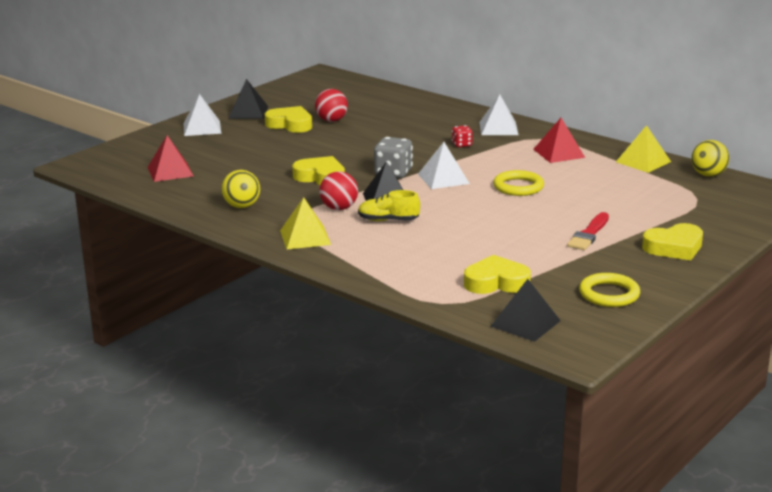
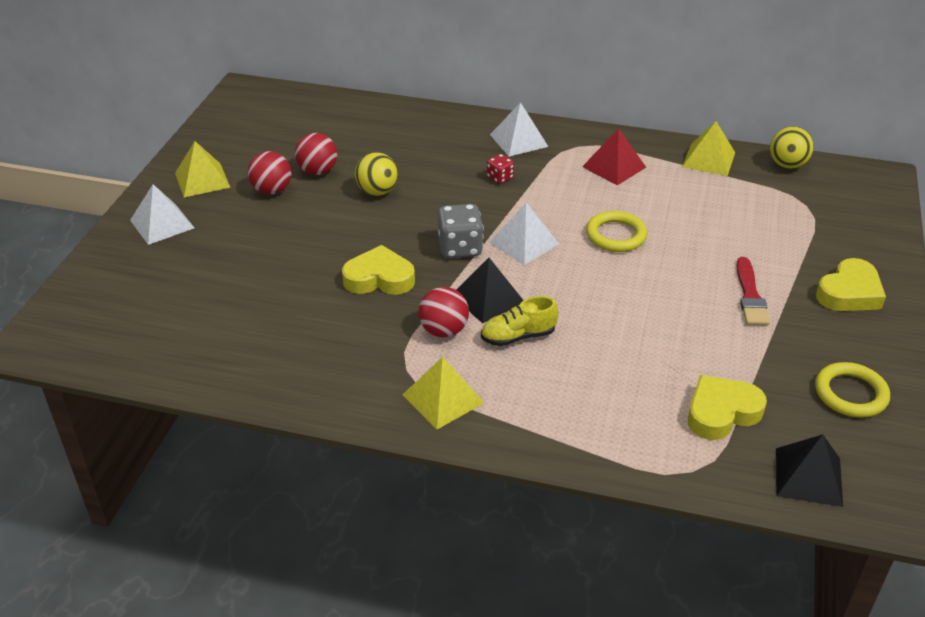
camera: 25 degrees left, 15 degrees up
red pyramid [147,135,194,182] -> none
yellow ball [222,170,260,208] -> yellow ball moved to [355,152,398,196]
black pyramid [228,79,268,119] -> yellow pyramid [175,141,230,198]
yellow heart [265,106,312,133] -> red ball [248,151,291,195]

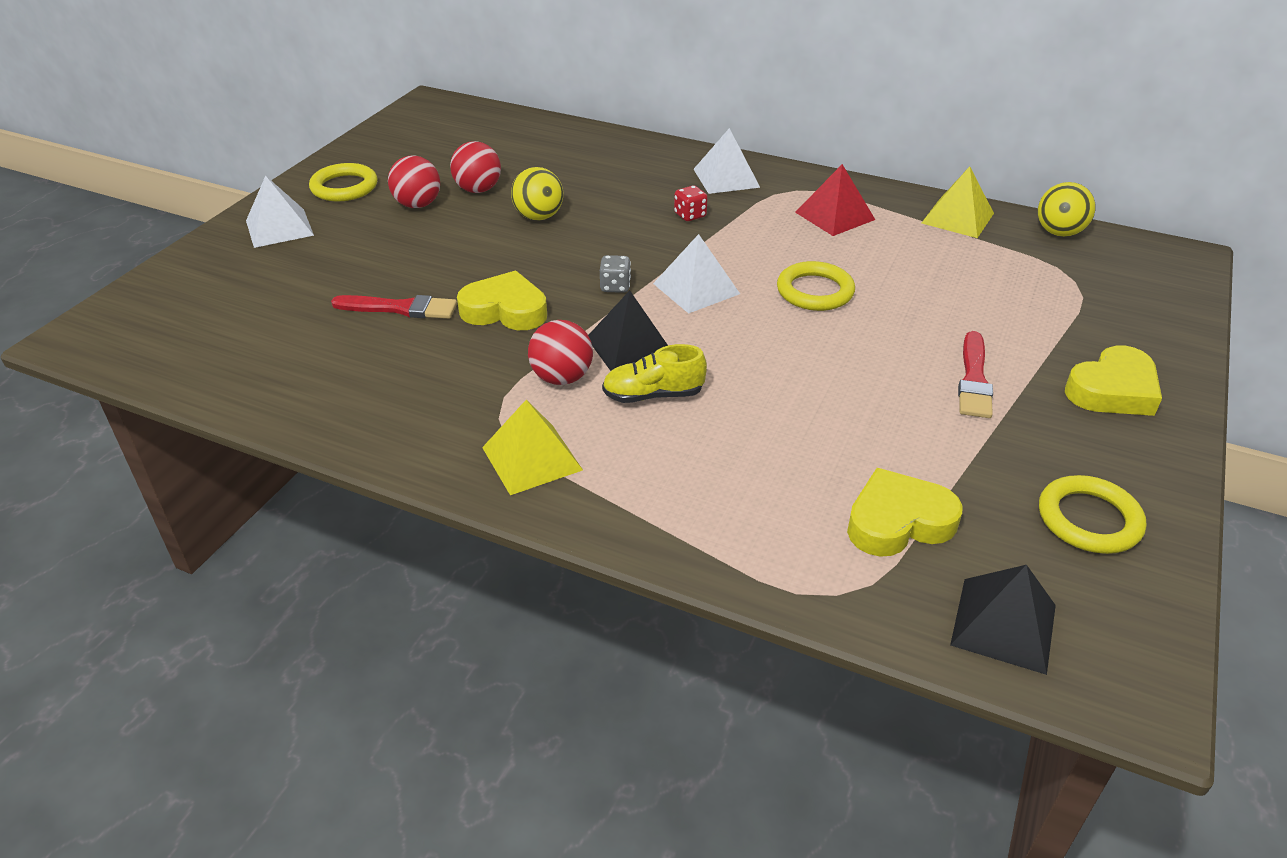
camera: 10 degrees right, 0 degrees up
yellow pyramid [175,141,230,198] -> yellow ring [309,163,377,201]
grey dice [438,204,484,258] -> grey dice [600,255,631,293], size x0.56
none -> red brush [331,295,457,319]

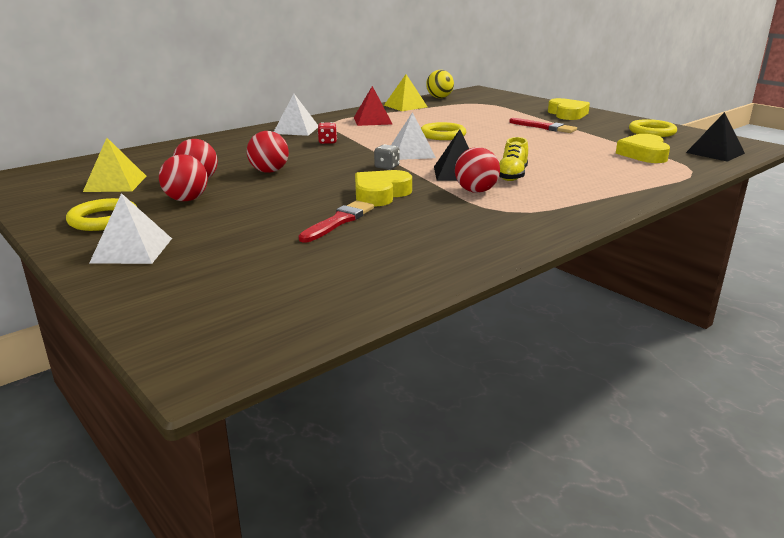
camera: 65 degrees left, 15 degrees down
yellow pyramid [482,400,583,495] -> yellow pyramid moved to [83,138,146,192]
yellow ball [511,167,563,221] -> red ball [247,131,289,173]

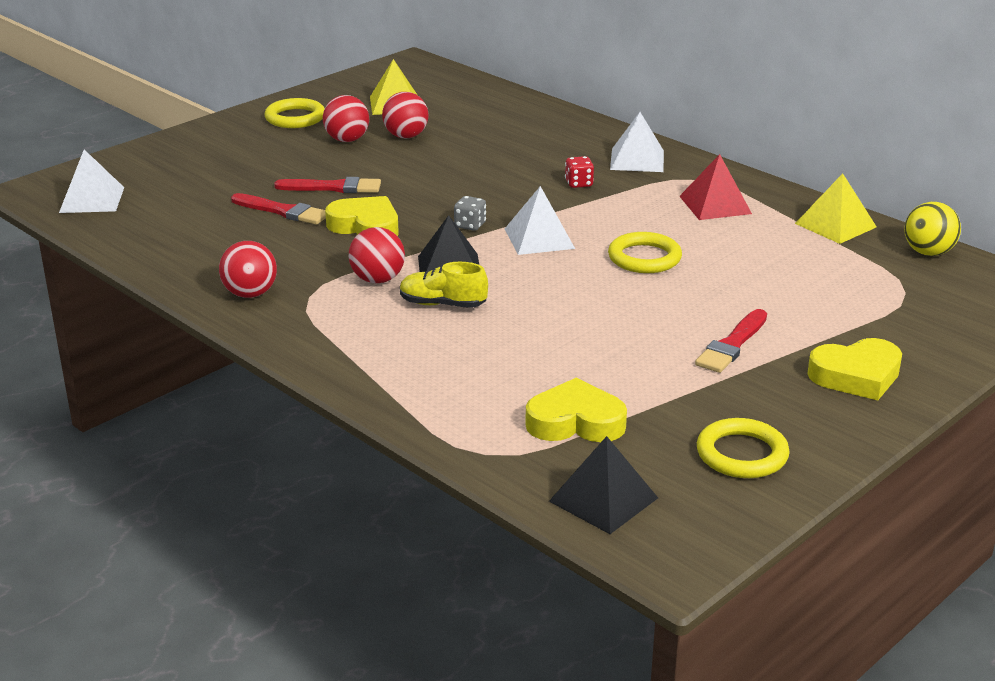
camera: 85 degrees right, 5 degrees up
white pyramid [89,193,172,264] -> white pyramid moved to [59,150,124,213]
red ball [247,131,289,173] -> red ball moved to [219,241,277,298]
none -> red brush [274,177,381,193]

